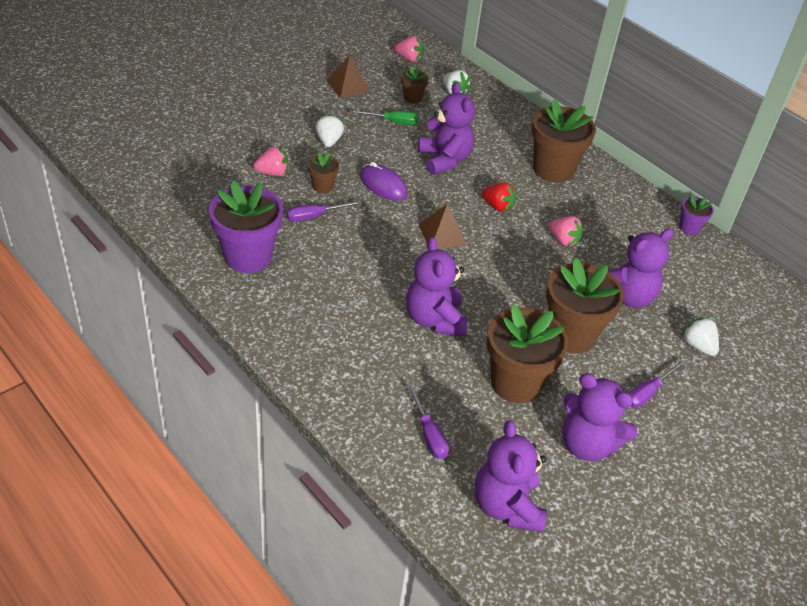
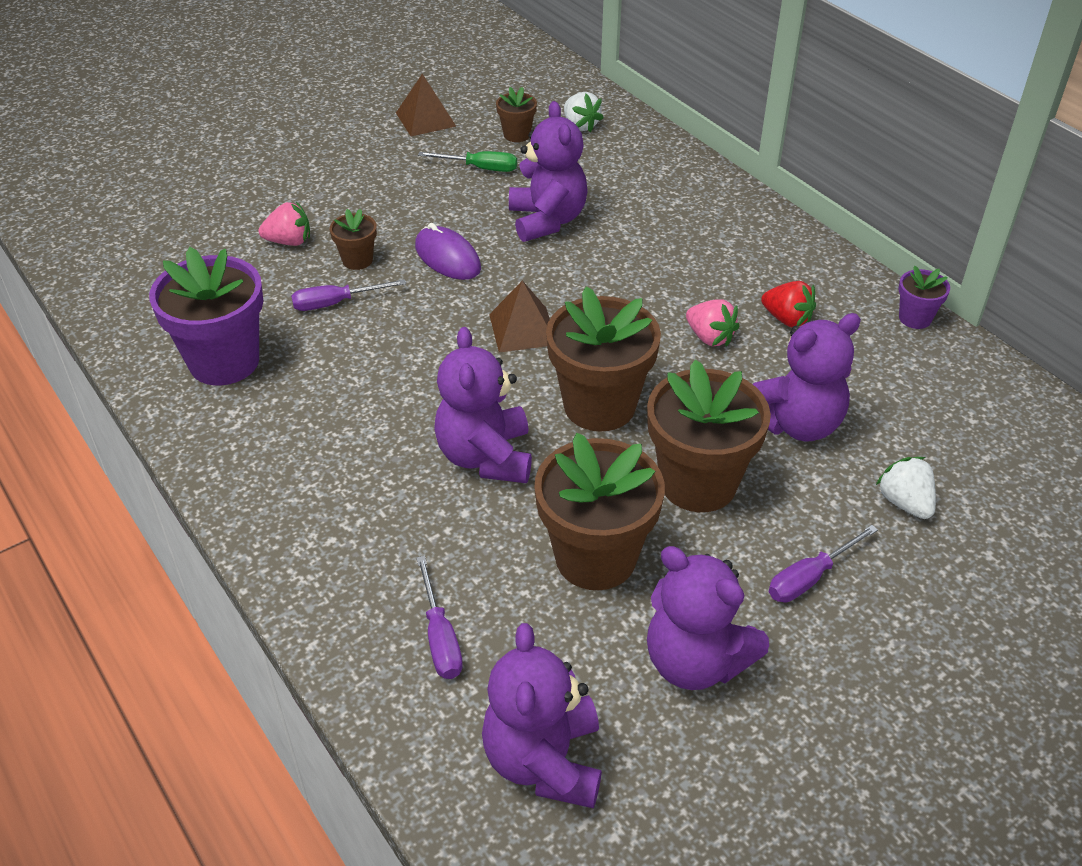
camera: 10 degrees right, 0 degrees up
white strawberry [316,114,344,147] -> none
pink strawberry [395,36,424,62] -> none
red strawberry [482,182,516,212] -> red strawberry moved to [761,281,816,327]
brown flower pot [532,99,596,183] -> brown flower pot moved to [546,287,661,432]

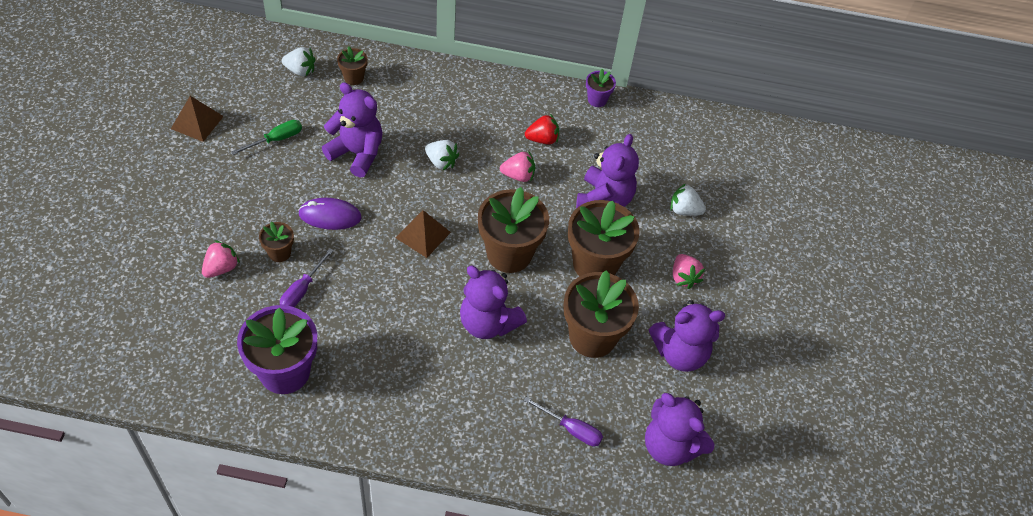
camera: 50 degrees left, 10 degrees up
brown flower pot [496,87,537,142] -> brown flower pot moved to [337,46,368,85]
purple screwdriver [769,525,878,602] -> pink strawberry [673,254,705,289]
none -> white strawberry [425,140,459,170]

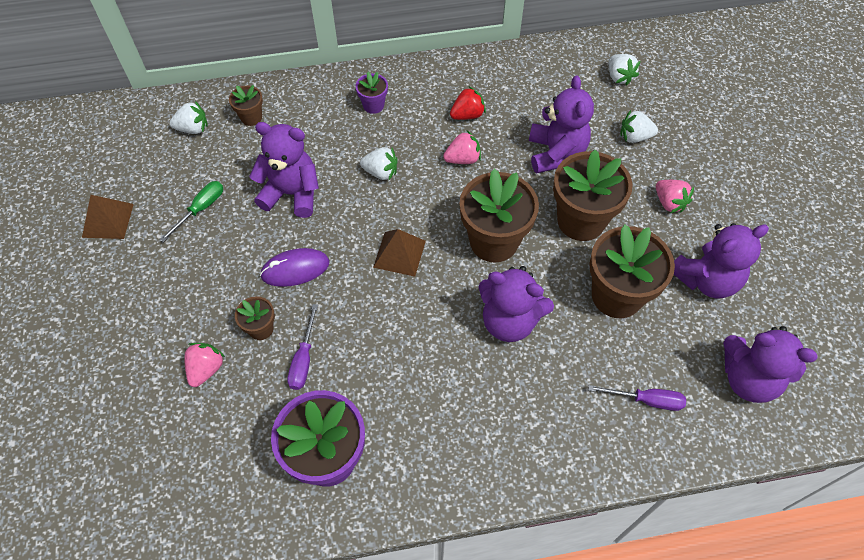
camera: 15 degrees left, 5 degrees up
purple flower pot [586,69,616,107] -> purple flower pot moved to [355,72,388,114]
none -> white strawberry [609,54,640,86]

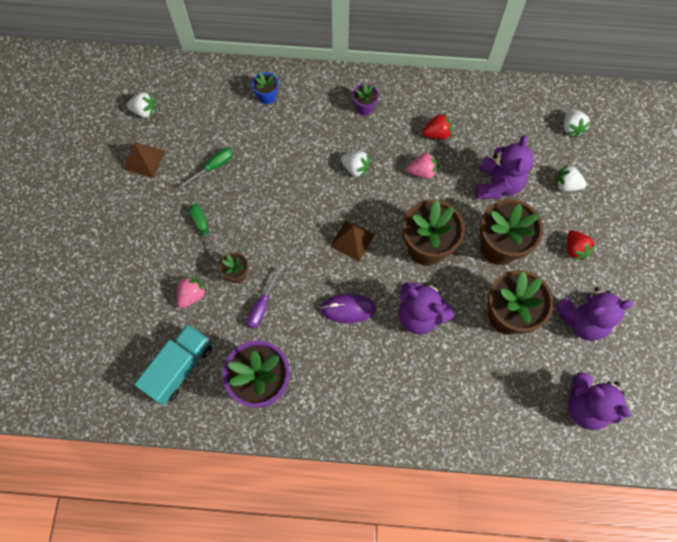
camera: 15 degrees right, 10 degrees up
white strawberry [169,101,208,134] -> white strawberry moved to [126,92,156,118]
brown flower pot [229,85,263,126] -> blue flower pot [252,72,278,104]
purple teddy bear [249,122,319,218] -> none
purple mouse [260,248,329,287] -> purple mouse moved to [320,294,376,323]
purple screwdriver [588,385,686,411] -> none
pink strawberry [656,180,694,213] -> red strawberry [567,230,596,260]
none -> turquoise truck [134,324,212,405]
none -> green screwdriver [189,204,220,262]

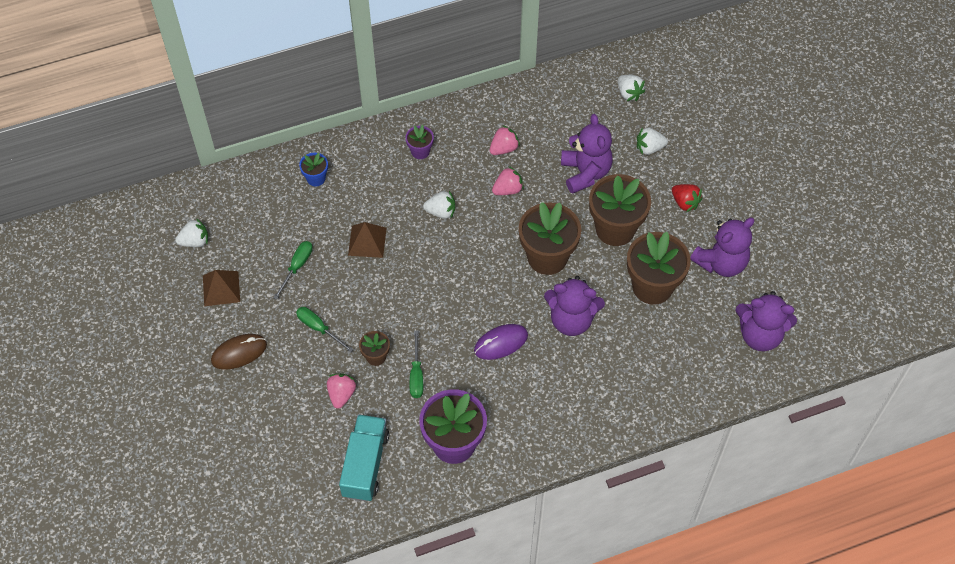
camera: 25 degrees left, 10 degrees down
purple screwdriver [247,266,282,328] -> green screwdriver [410,331,423,398]
brown pyramid [330,220,375,261] -> brown pyramid moved to [348,222,387,258]
red strawberry [422,113,452,139] -> pink strawberry [489,125,520,155]
none -> brown mouse [211,334,267,370]

